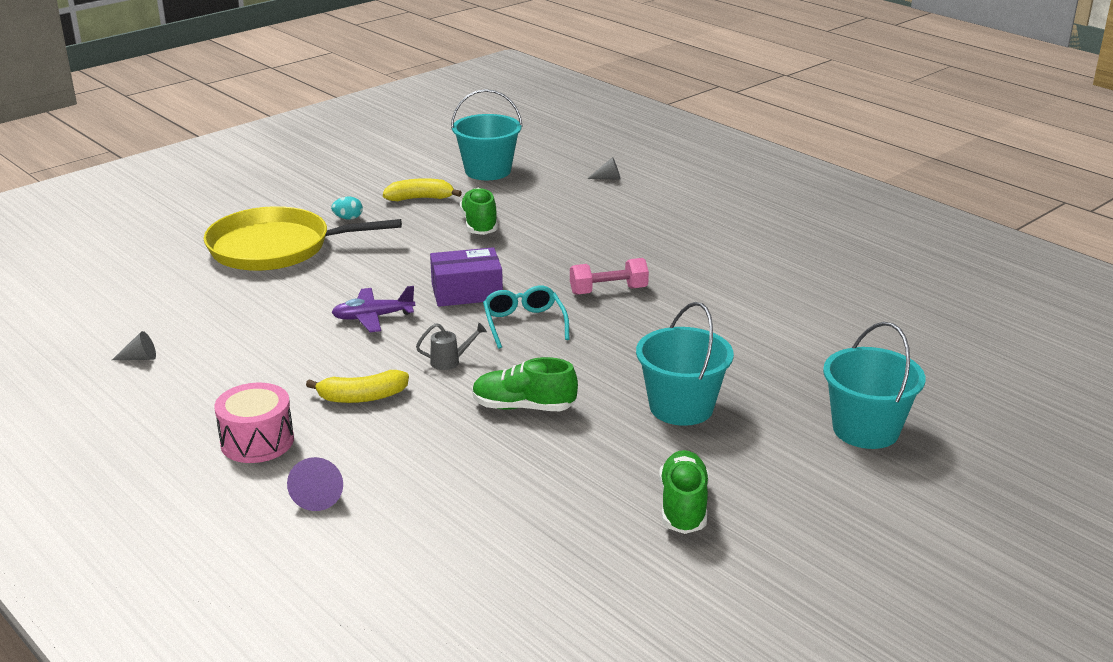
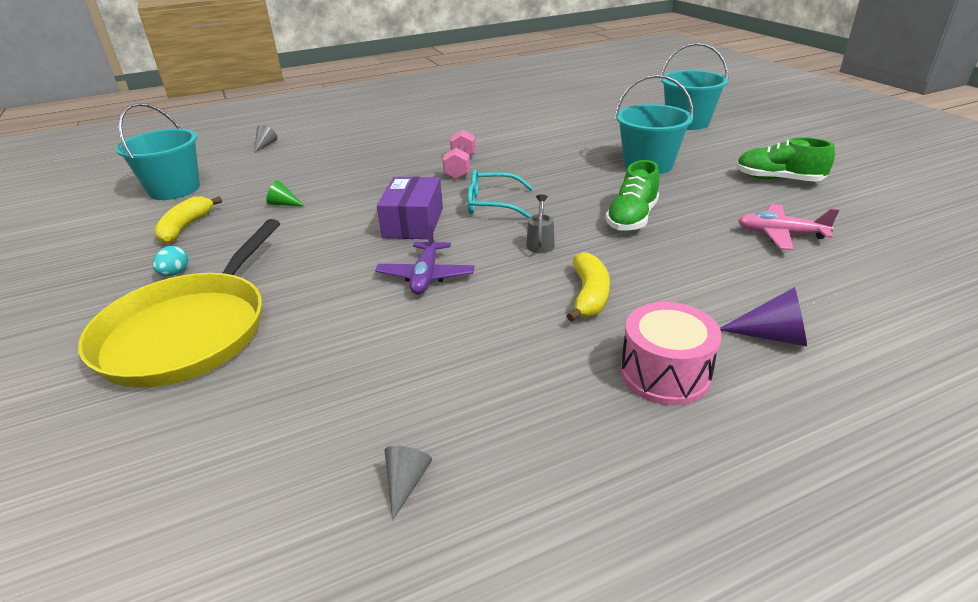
camera: 70 degrees left, 5 degrees up
green shoe [460,188,498,235] -> green cone [266,180,305,206]
none -> pink plane [738,204,839,250]

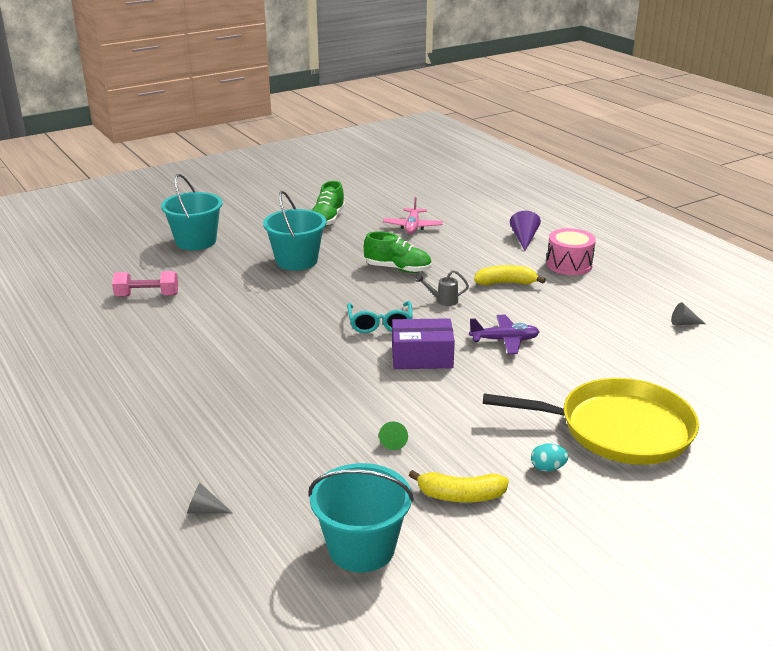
camera: 100 degrees left, 5 degrees down
pink dumbbell [442,130,476,179] -> pink dumbbell moved to [112,271,178,297]

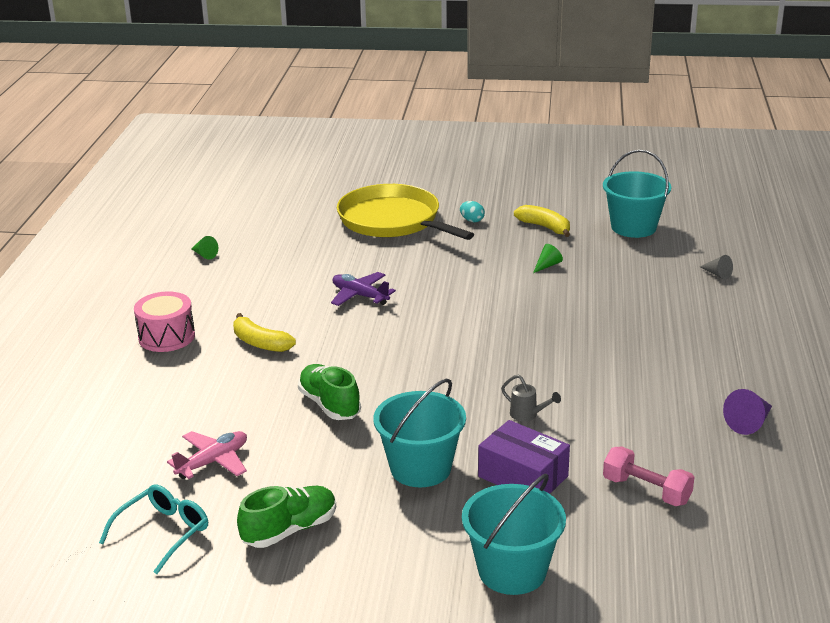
camera: 140 degrees left, 0 degrees up
turquoise glasses [347,301,413,333] -> turquoise glasses moved to [99,485,208,574]
purple box [392,318,455,369] -> purple box moved to [478,420,570,494]
grey watering can [416,270,469,306] -> grey watering can moved to [501,374,561,421]
purple cone [510,211,541,250] -> purple cone moved to [723,389,772,435]
grey cone [671,302,706,325] -> green cone [191,236,218,259]

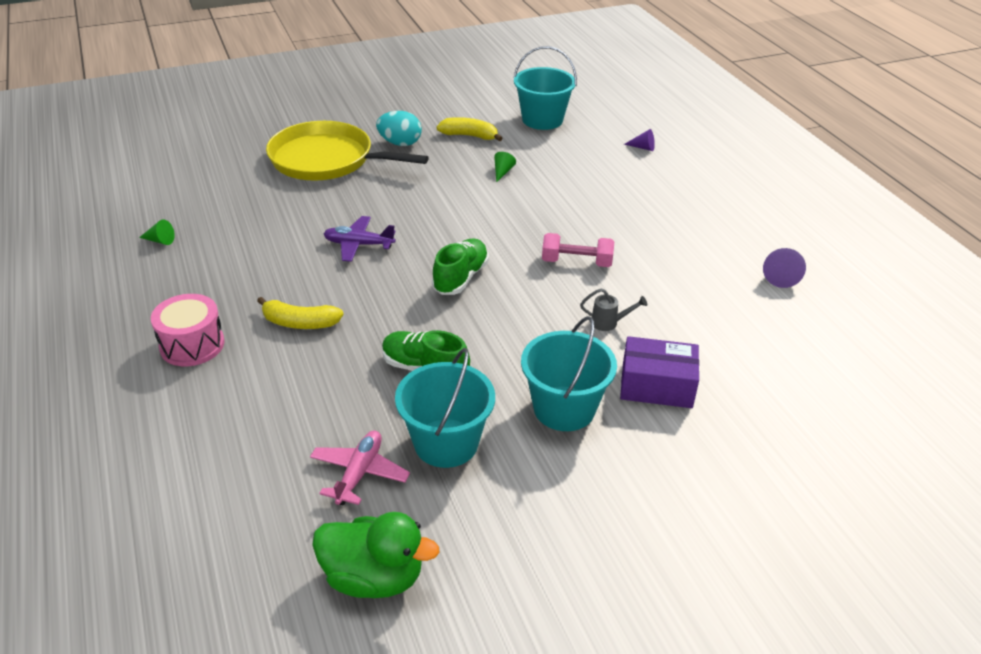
camera: 30 degrees left, 10 degrees up
turquoise glasses [99,485,208,574] -> green duck [312,512,439,598]
green shoe [237,486,336,548] -> green shoe moved to [432,239,489,295]
turquoise egg [460,201,485,222] -> turquoise egg [376,111,422,146], size x1.71
turquoise bucket [462,474,566,595] -> turquoise bucket moved to [395,348,495,468]
pink dumbbell [603,447,694,506] -> pink dumbbell moved to [542,233,614,267]
grey cone [700,255,733,280] -> purple cone [624,129,655,151]

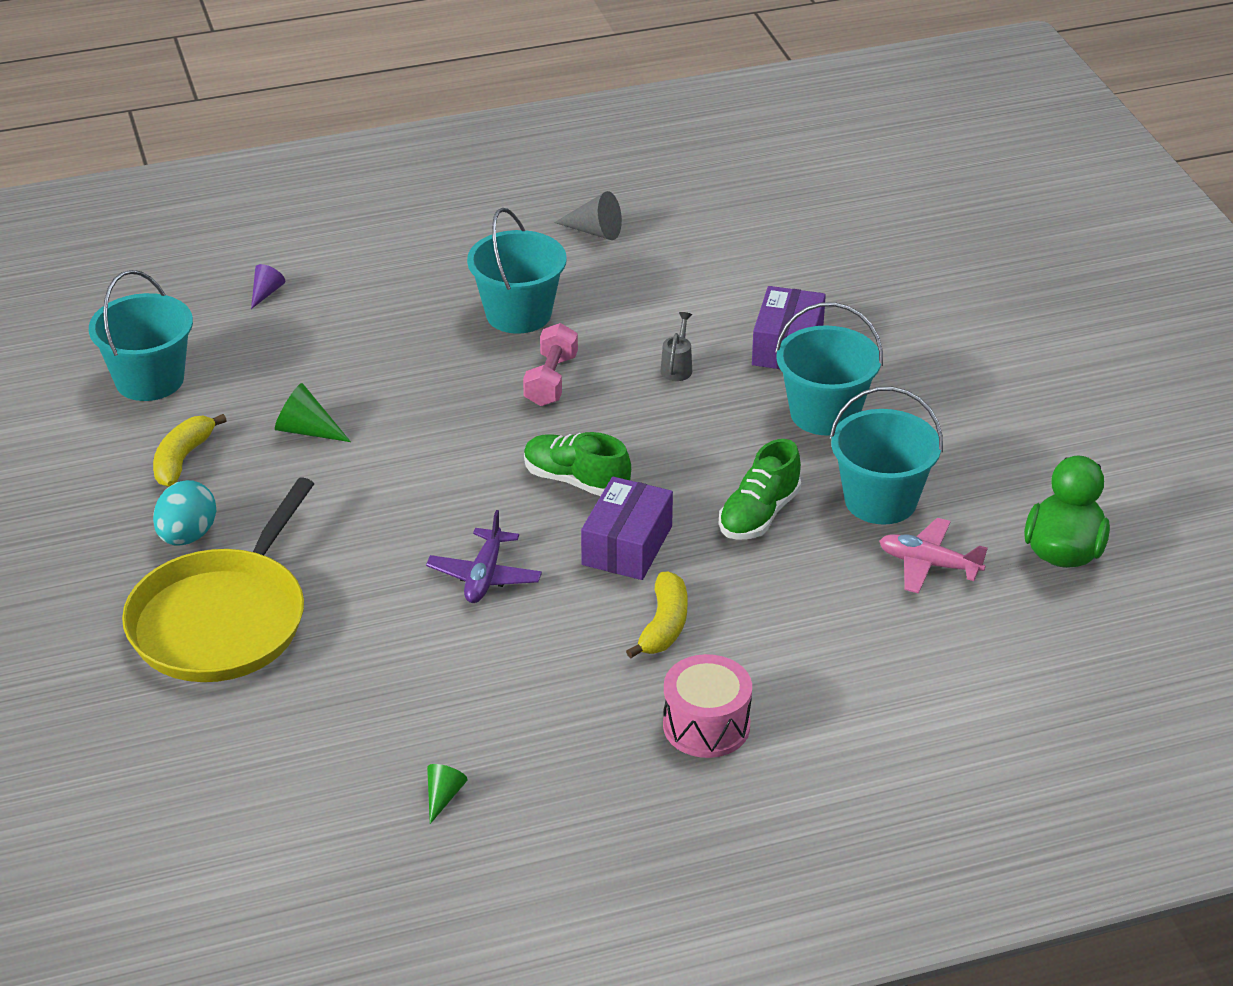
camera: 85 degrees left, 0 degrees up
green cone [494,152,516,182] -> green cone [275,383,351,442], size x1.52
purple cone [763,248,806,288] -> grey cone [554,191,622,240]
none -> turquoise bucket [467,208,567,334]
none -> purple box [581,477,673,580]

